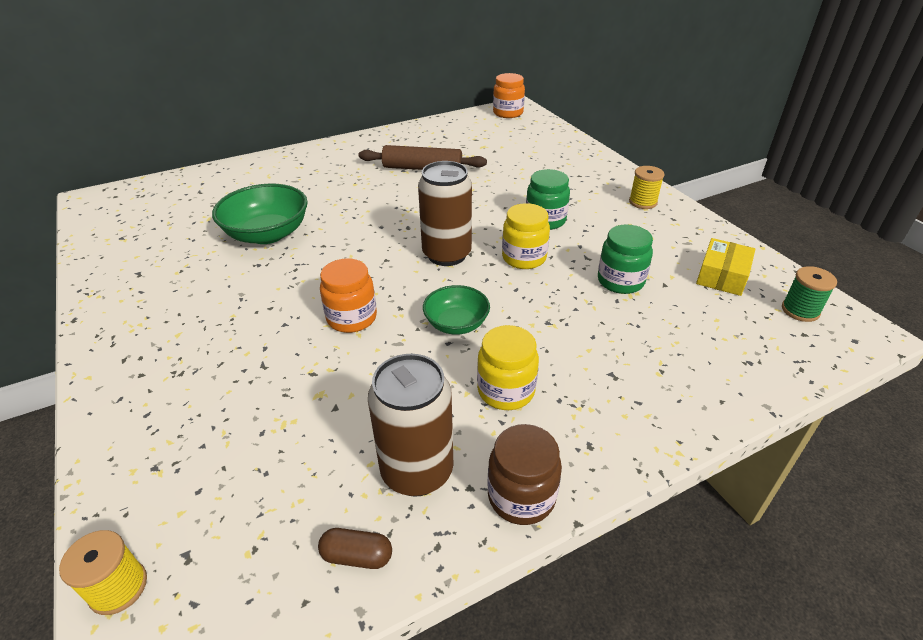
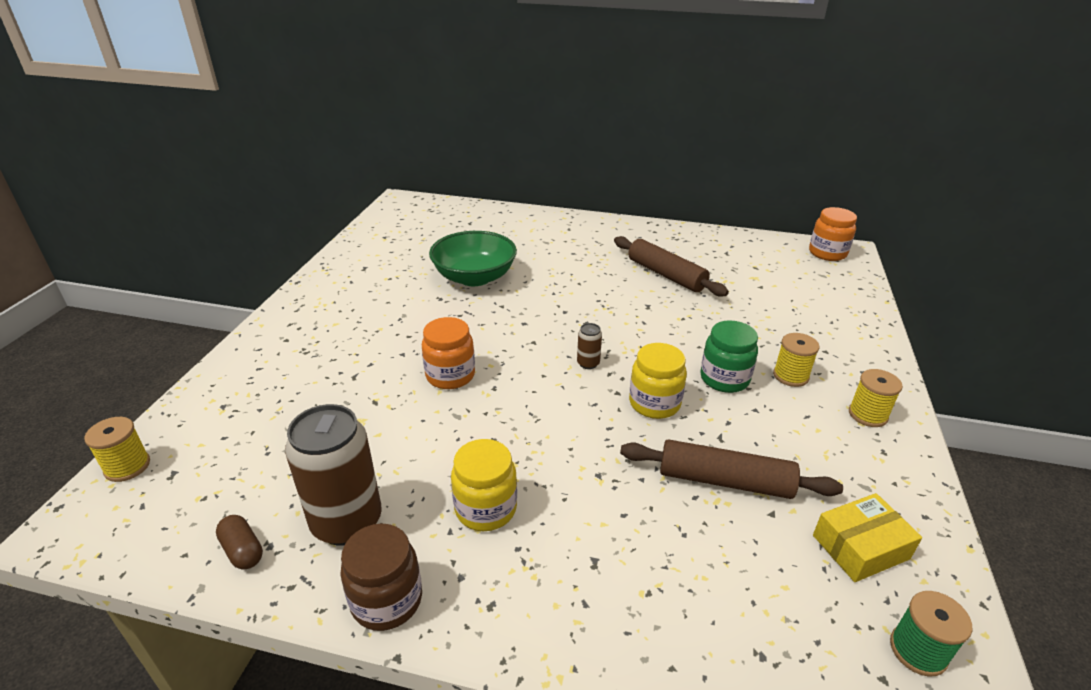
camera: 40 degrees right, 5 degrees down
brown can [418,161,472,266] -> brown can [577,323,602,369], size x0.43
green bowl [423,285,490,335] -> none
green jar [598,224,653,294] -> brown rolling pin [620,439,843,499]
none -> yellow spool [773,333,819,387]

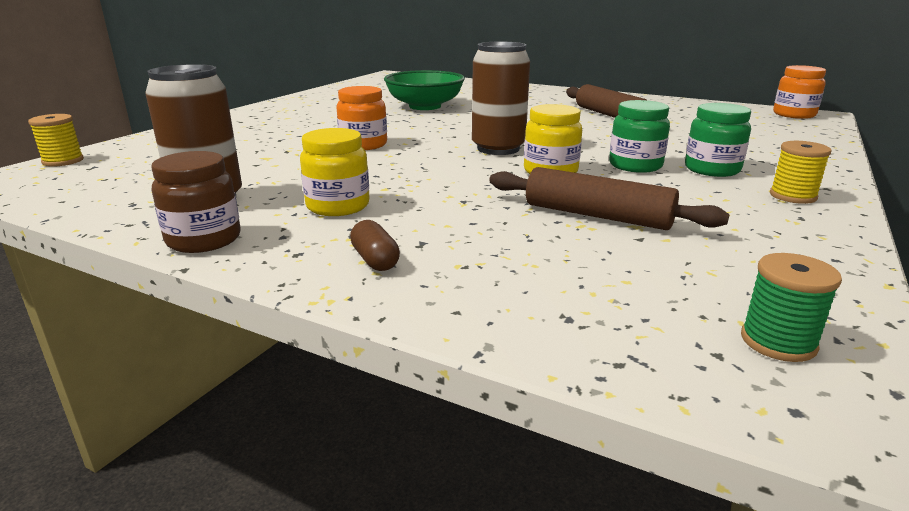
camera: 15 degrees right, 10 degrees down
brown capsule [216,515,263,570] -> brown capsule moved to [350,220,400,271]
brown can [577,323,602,369] -> brown can [472,42,530,155], size x2.32
yellow spool [773,333,819,387] -> green jar [685,103,751,177]
yellow box [813,493,922,582] -> none

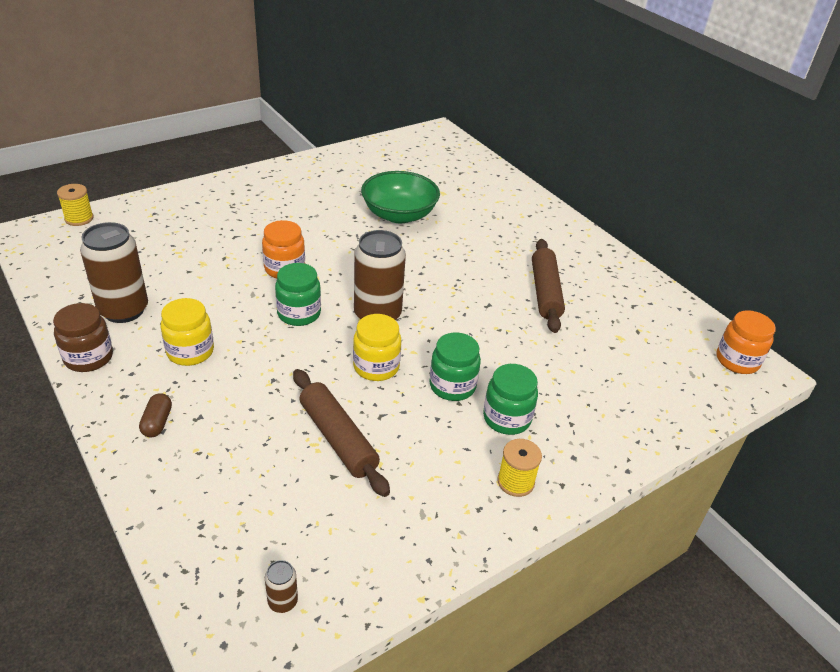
camera: 25 degrees right, 15 degrees up
green spool [741,253,842,362] -> brown can [265,560,298,613]
none -> green jar [275,263,321,326]

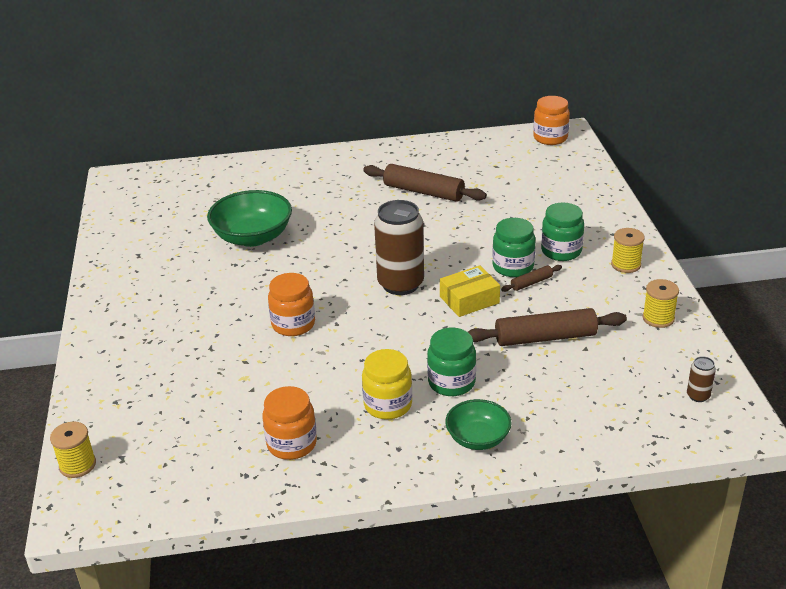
camera: 60 degrees left, 5 degrees down
brown jar [53,303,113,372] -> none
brown can [80,222,148,323] -> orange jar [263,386,317,460]
brown capsule [139,393,172,437] -> green bowl [445,399,512,450]
green jar [275,263,321,326] -> green jar moved to [427,328,476,396]
yellow jar [353,314,401,381] -> yellow box [440,265,500,317]
none -> brown rolling pin [501,265,562,292]
none -> yellow spool [642,279,679,328]

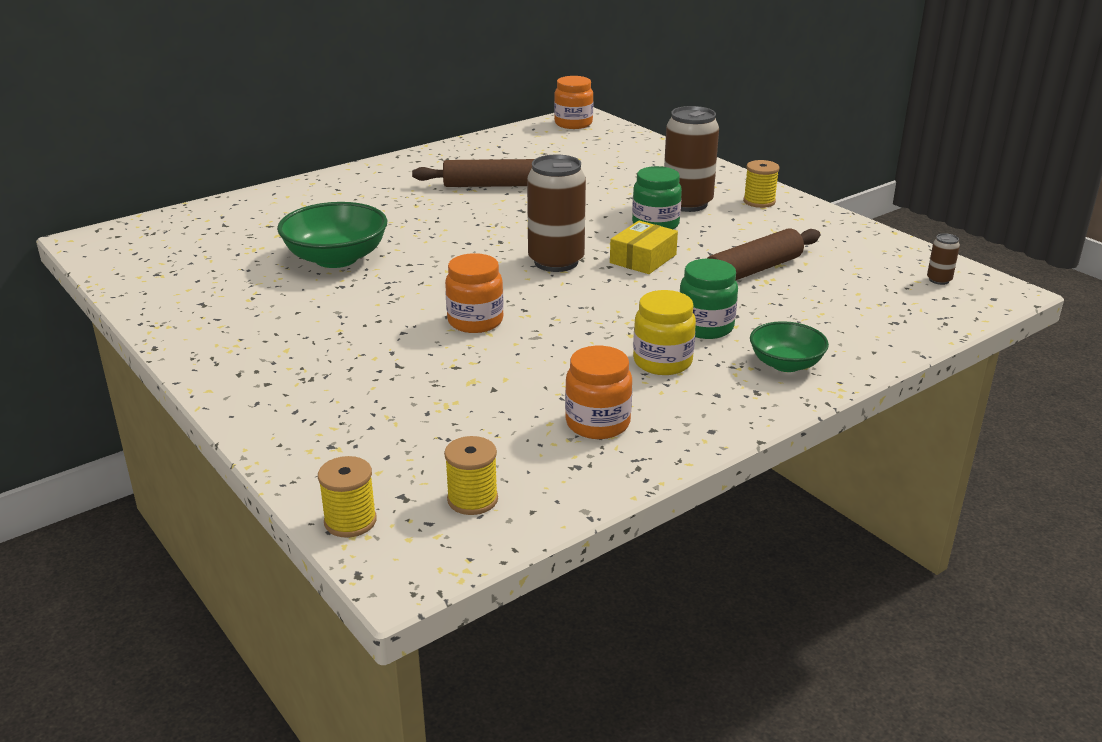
camera: 30 degrees left, 5 degrees down
brown rolling pin [501,265,562,292] -> none
green jar [541,202,584,261] -> brown can [664,106,719,212]
yellow spool [642,279,679,328] -> yellow spool moved to [444,436,498,515]

